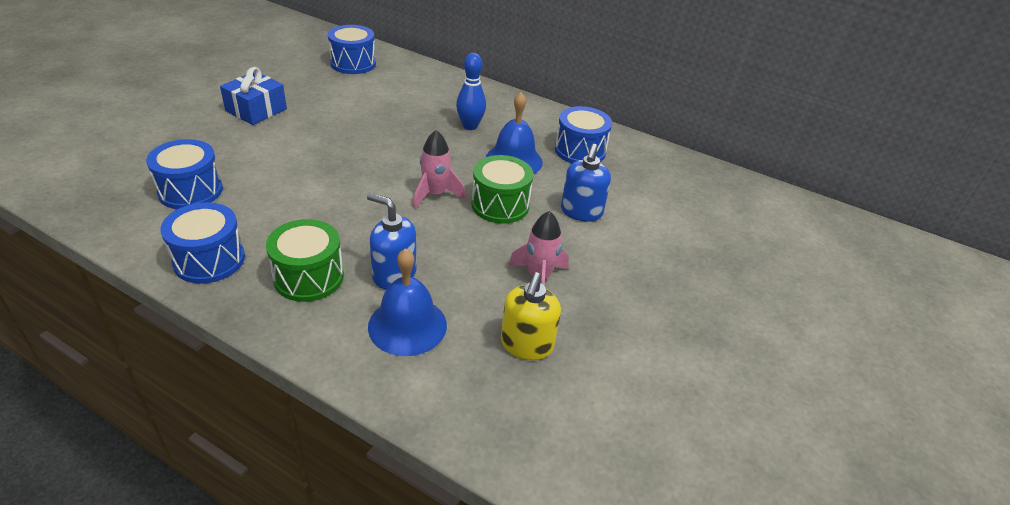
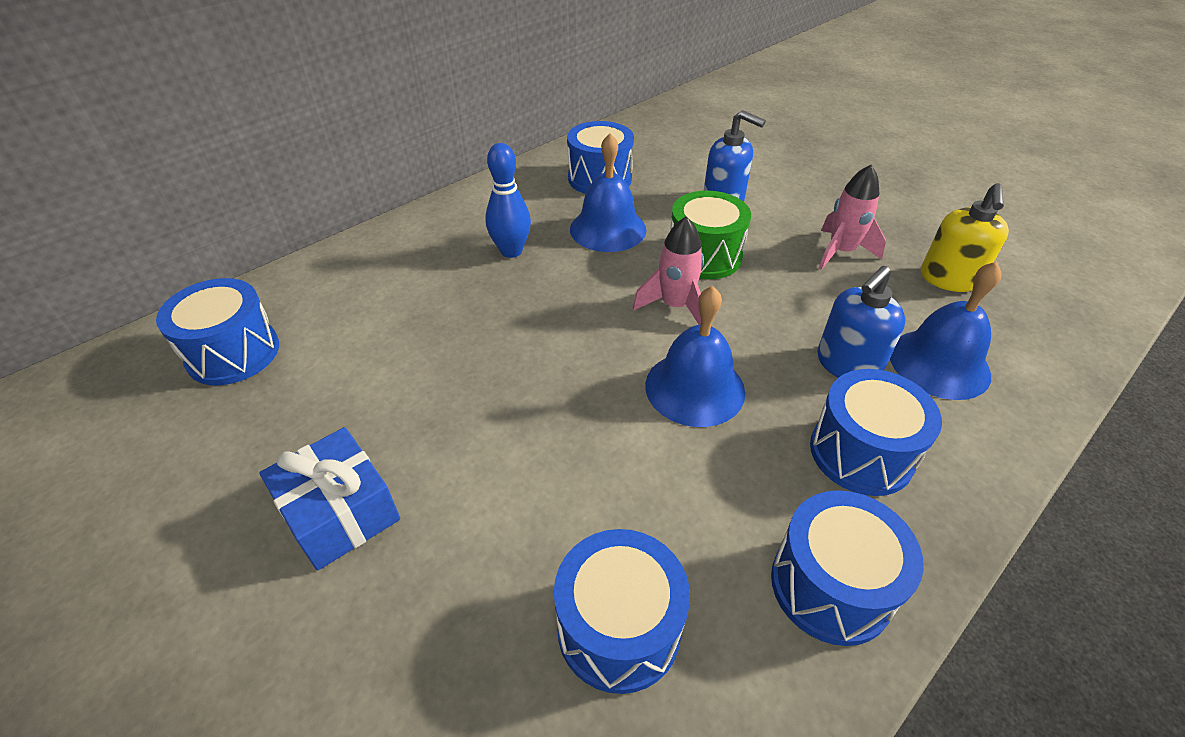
camera: 70 degrees left, 5 degrees up
green drum [266,219,344,302] -> blue drum [810,369,942,496]
yellow soap dispenser [501,272,561,360] -> yellow soap dispenser turned 75 degrees clockwise [921,183,1009,292]
none -> blue bell [645,286,745,427]

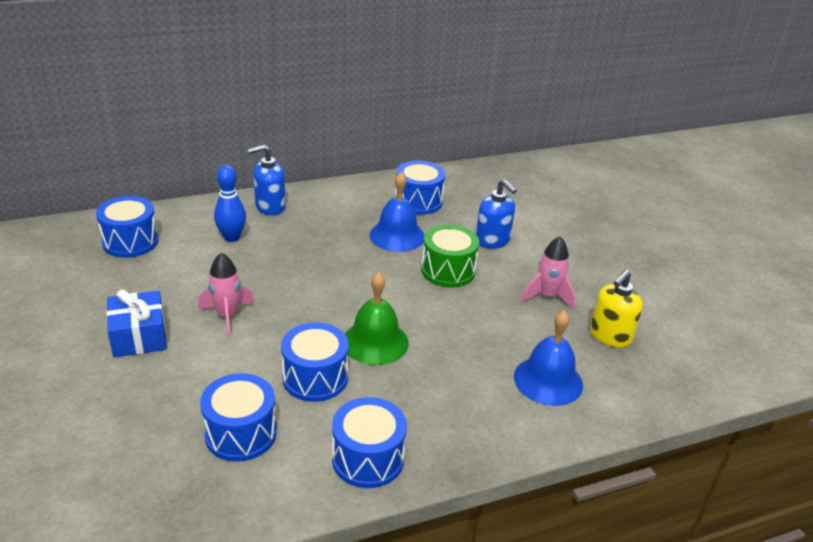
camera: 20 degrees right, 10 degrees down
blue bowling pin [485,143,531,258] -> blue bowling pin moved to [214,165,246,242]
pink rocket [633,216,704,325] -> pink rocket moved to [198,252,255,337]
blue bell [645,286,745,427] -> green bell [345,272,409,365]
blue drum [810,369,942,496] -> blue drum moved to [281,323,349,402]
blue soap dispenser [817,266,906,378] -> blue soap dispenser moved to [247,144,286,215]

